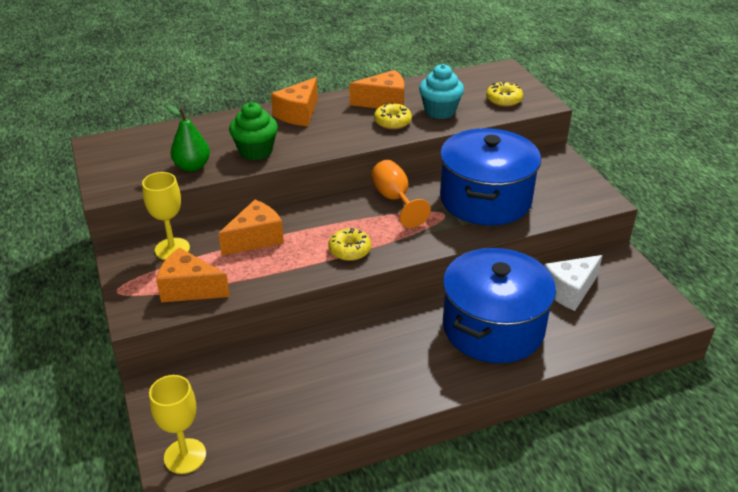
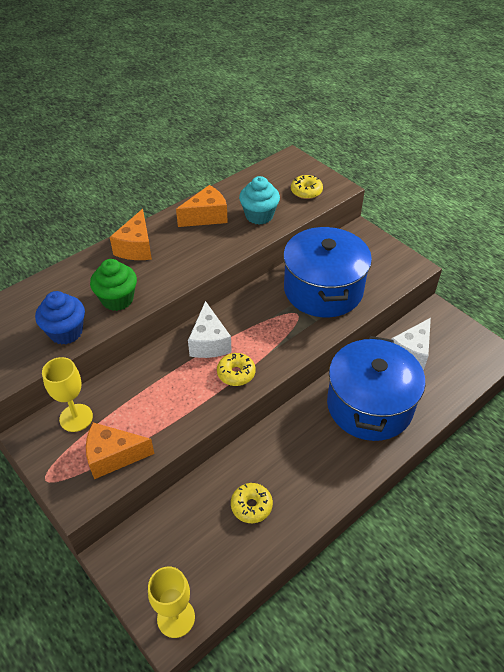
camera: 20 degrees left, 10 degrees up
green pear [166,104,210,172] -> blue cupcake [35,291,85,344]
orange cheese [218,200,284,256] -> none
orange goblet [371,160,431,228] -> none
yellow donut [374,102,412,130] -> yellow donut moved to [231,483,273,523]
none -> white cheese [188,301,232,358]

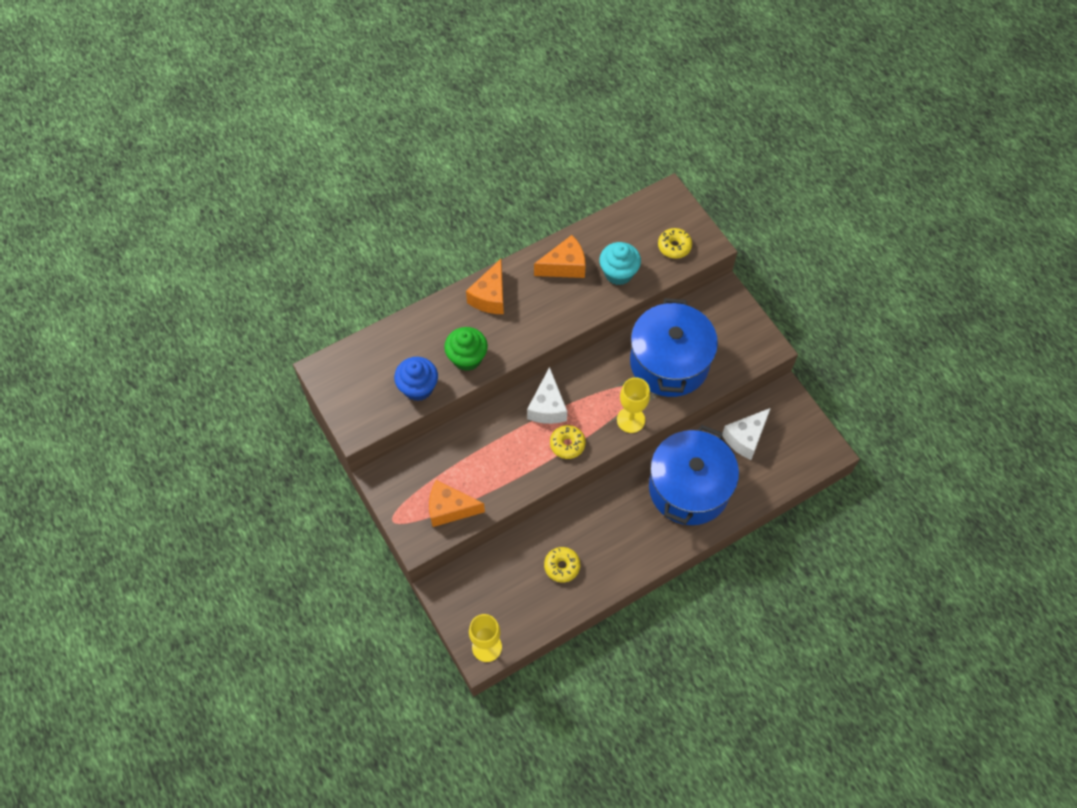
camera: 10 degrees right, 15 degrees up
yellow goblet [42,357,93,432] -> yellow goblet moved to [617,378,650,433]

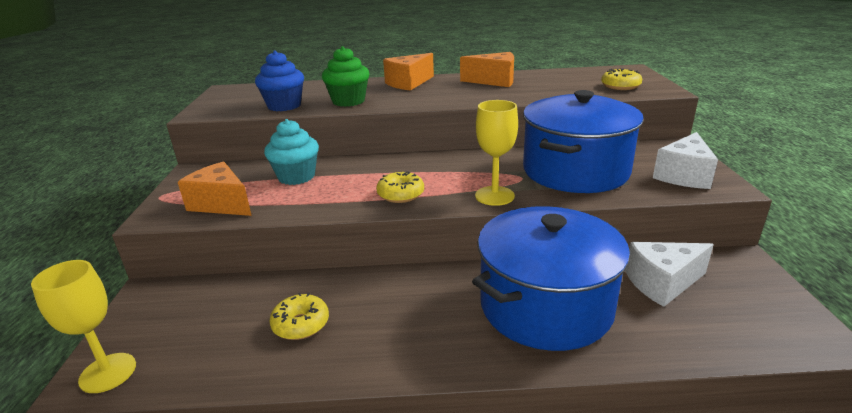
camera: 30 degrees right, 35 degrees down
white cheese [527,367,567,424] -> white cheese moved to [653,132,718,189]
turquoise cupcake [599,242,641,285] -> turquoise cupcake moved to [264,119,319,185]

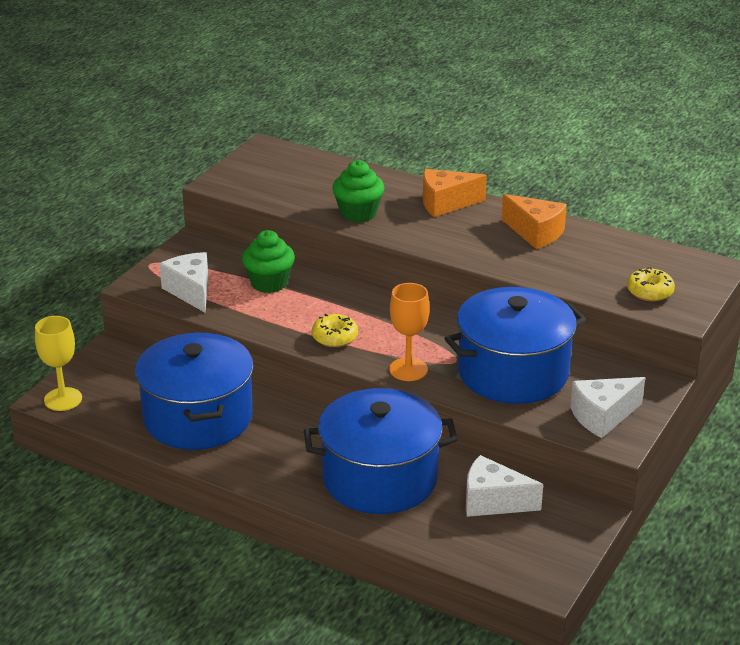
camera: 30 degrees right, 5 degrees up
orange cheese [178,162,252,216] -> white cheese [159,252,208,312]
blue cupcake [255,50,304,111] -> none
turquoise cupcake [264,119,319,185] -> green cupcake [242,230,295,293]
yellow donut [269,293,329,340] -> blue pot [135,333,254,450]
yellow goblet [475,100,518,206] -> orange goblet [389,283,430,381]

